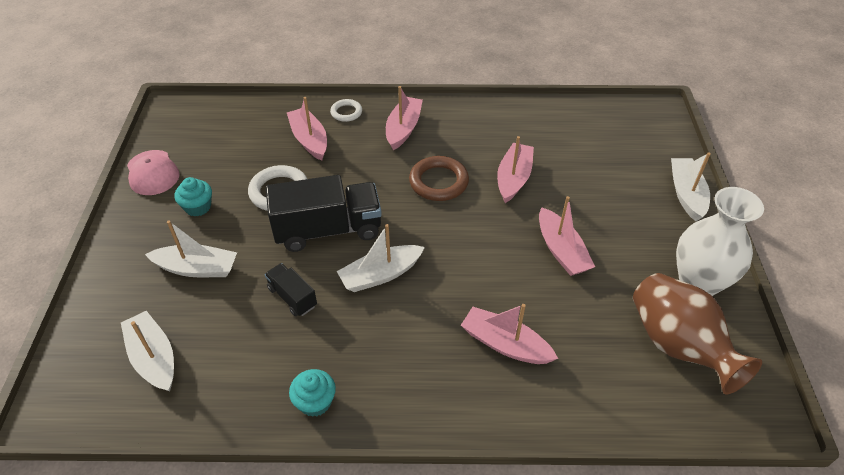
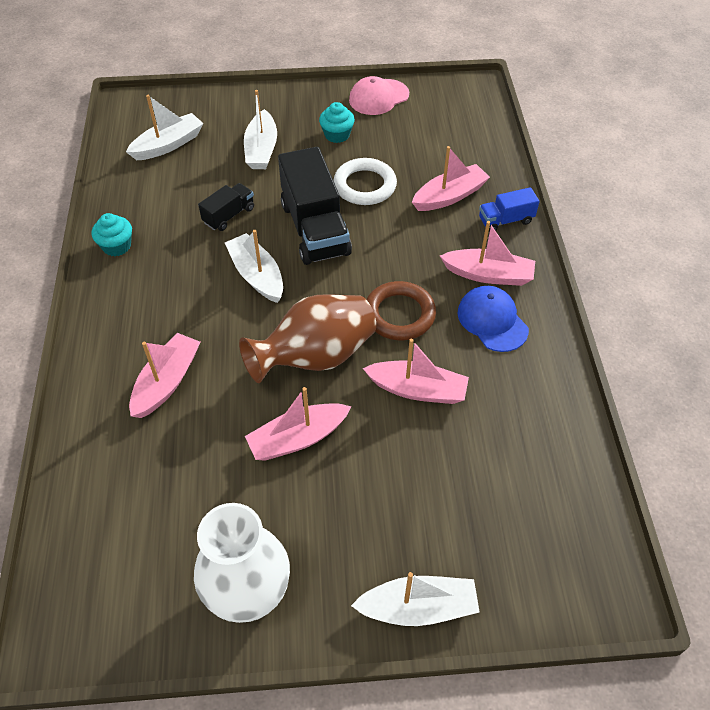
camera: 85 degrees right, 5 degrees up
white ring [330,99,362,122] -> blue truck [479,187,540,232]
brown vase [633,273,762,395] -> brown vase moved to [239,294,376,383]
none -> blue cap [457,286,529,352]

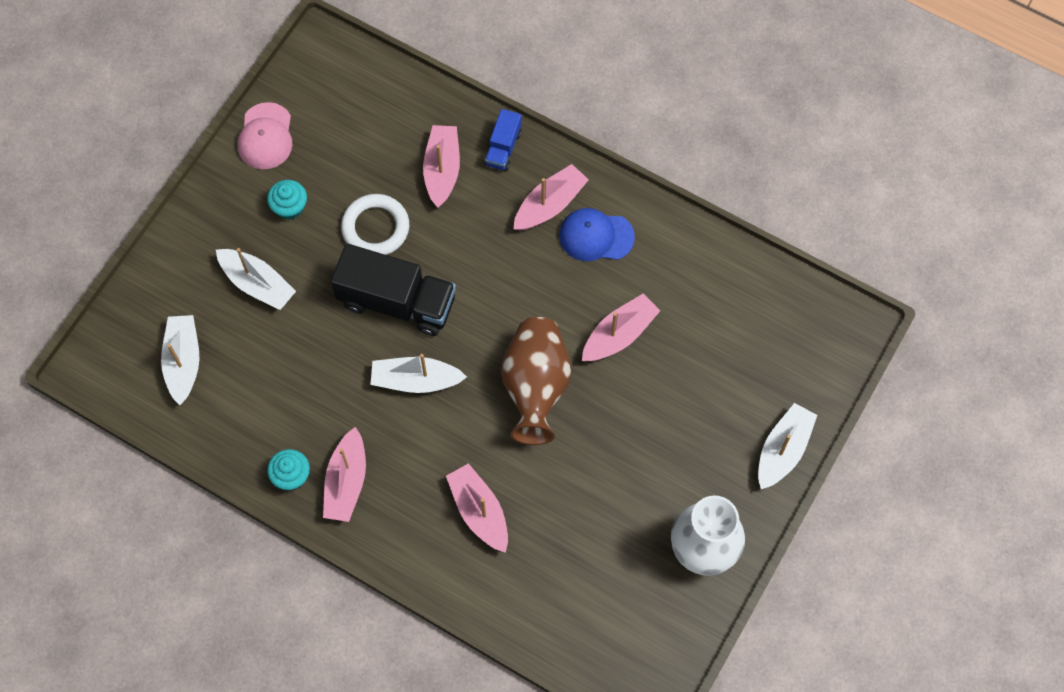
camera: 55 degrees left, 15 degrees up
black truck [198,183,254,231] -> none
pink boat [245,387,351,461] -> pink boat moved to [323,427,366,522]
brown ring [366,281,436,340] -> none

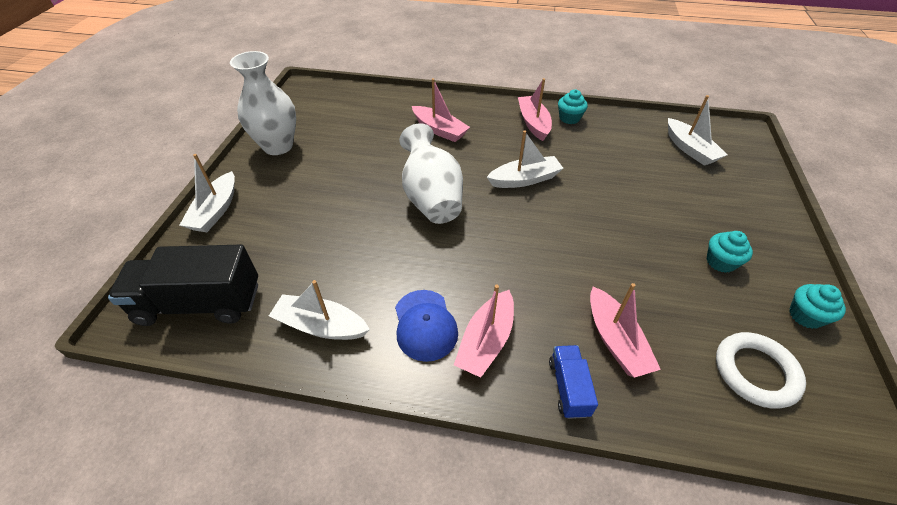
camera: 160 degrees right, 20 degrees down
white boat [216,248,296,310] -> white boat moved to [269,280,370,340]
pink cap [238,102,292,169] -> turquoise cupcake [789,284,846,329]
black truck [331,244,456,336] -> black truck moved to [108,245,258,326]
white ring [341,194,409,255] -> white ring moved to [716,332,806,409]
brown vase [501,317,571,445] -> white vase [399,124,463,224]
blue cap [559,208,635,261] -> blue cap turned 90 degrees clockwise [395,290,458,362]
pink boat [582,294,660,361] -> none

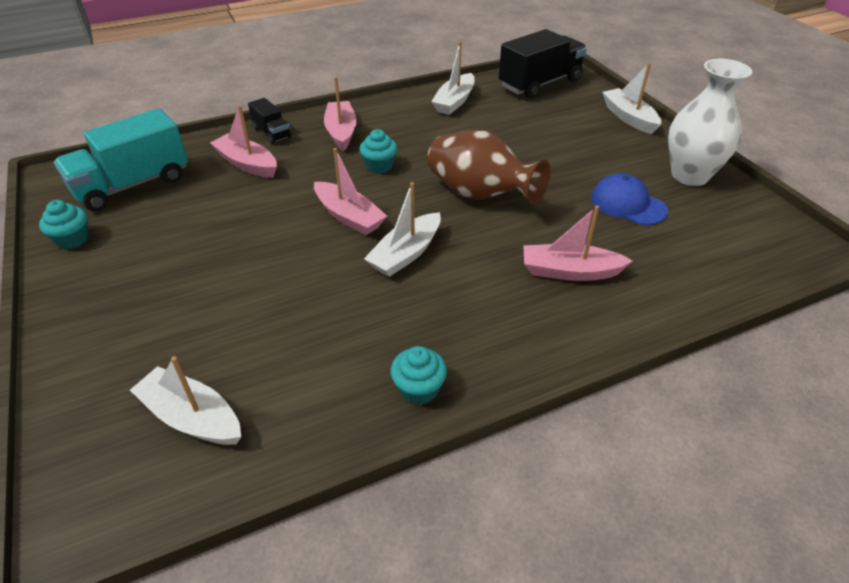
camera: 145 degrees right, 5 degrees down
white boat [269,280,370,340] -> white boat turned 135 degrees clockwise [431,41,475,115]
blue cap [395,290,458,362] -> blue cap moved to [591,173,668,225]
white vase [399,124,463,224] -> brown vase [427,130,551,204]
pink boat [518,78,552,141] -> pink boat moved to [314,148,387,235]
blue truck [549,345,598,419] -> black truck [248,98,292,144]
turquoise cupcake [707,231,753,273] -> turquoise cupcake moved to [359,129,397,173]
white ring [716,332,806,409] -> turquoise truck [54,109,188,211]

